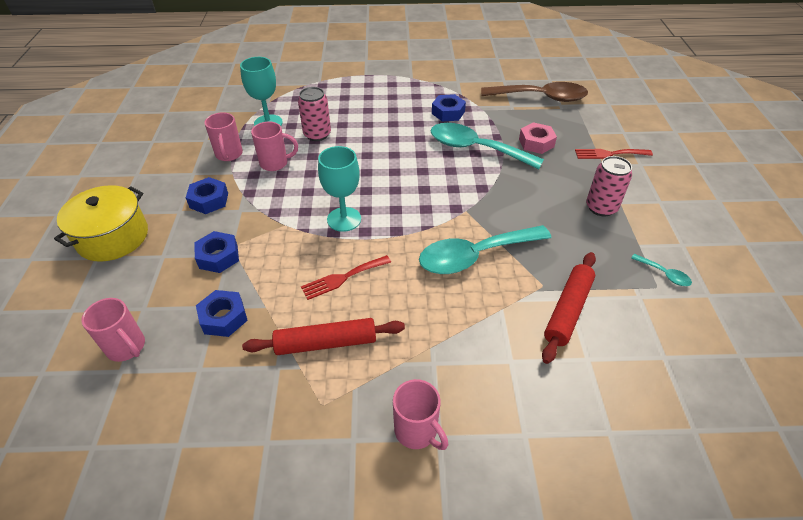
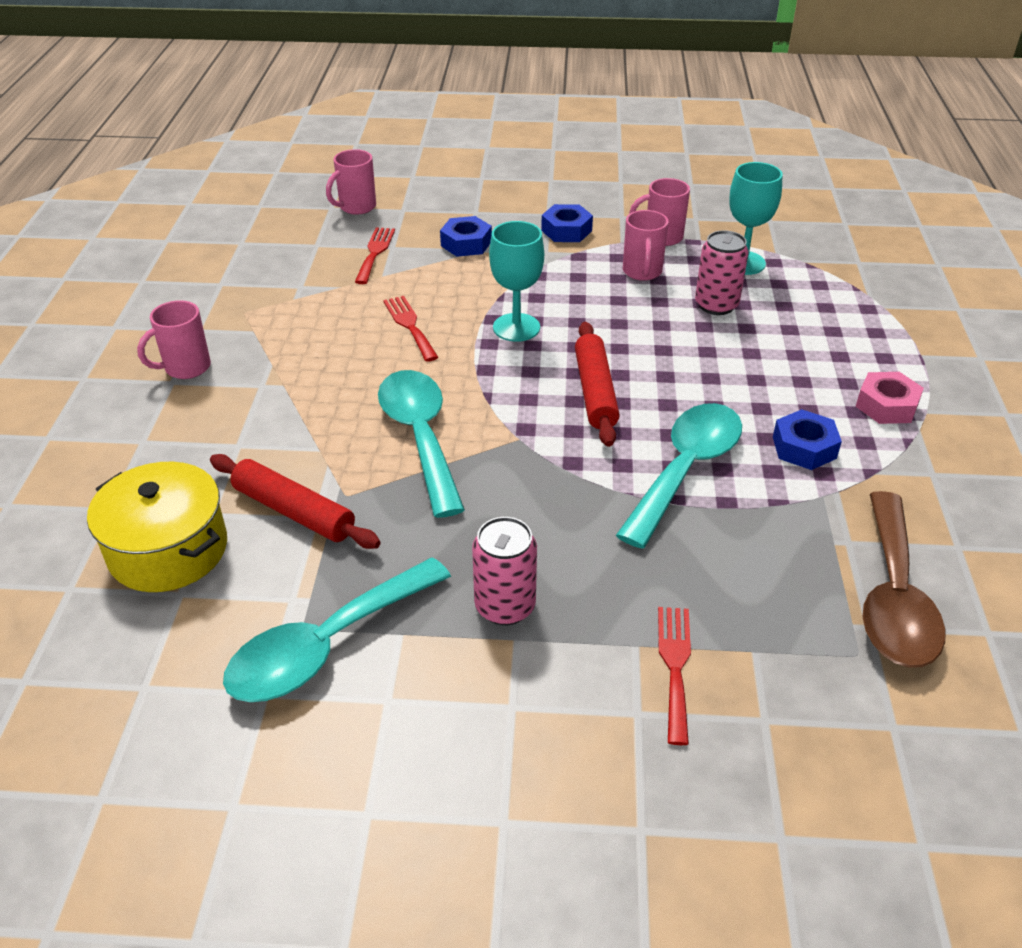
camera: 95 degrees right, 5 degrees down
yellow pot [54,185,148,262] -> yellow pot moved to [87,462,227,592]
blue nut [196,290,248,337] -> red fork [355,227,395,284]
red rolling pin [242,318,405,355] -> red rolling pin moved to [575,322,619,447]
pink nut [519,122,557,154] -> pink nut moved to [856,372,924,424]
turquoise spoon [631,254,692,286] -> turquoise spoon [223,557,451,702], size x2.43

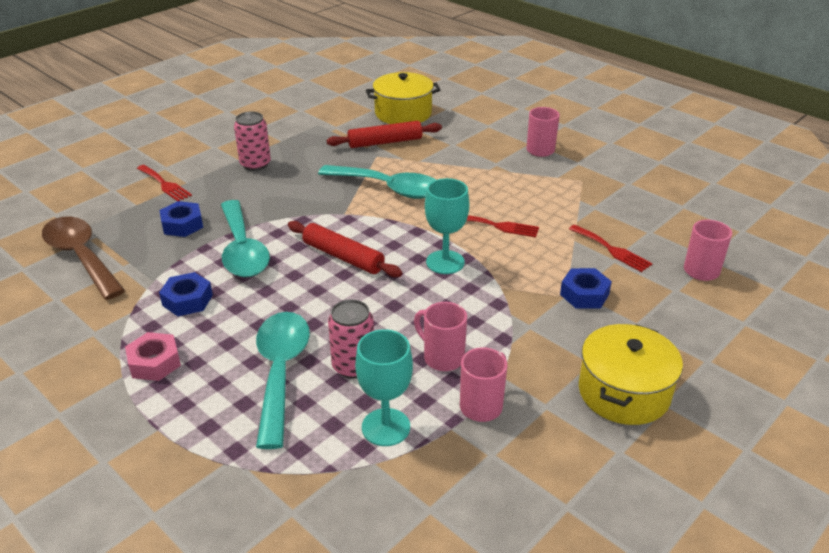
camera: 130 degrees right, 5 degrees down
turquoise spoon [223,557,451,702] -> turquoise spoon moved to [256,312,310,449]
blue nut [541,204,593,242] -> blue nut moved to [159,201,203,237]
none -> yellow pot [579,324,683,425]

